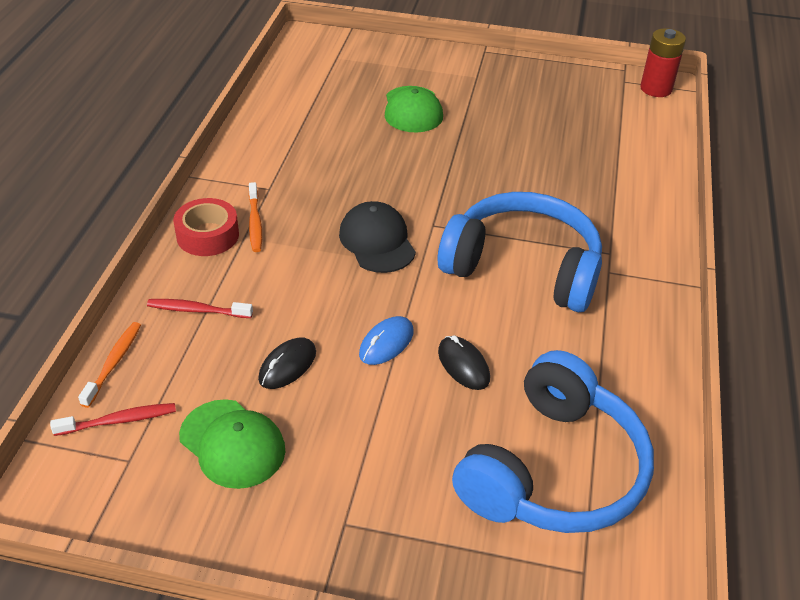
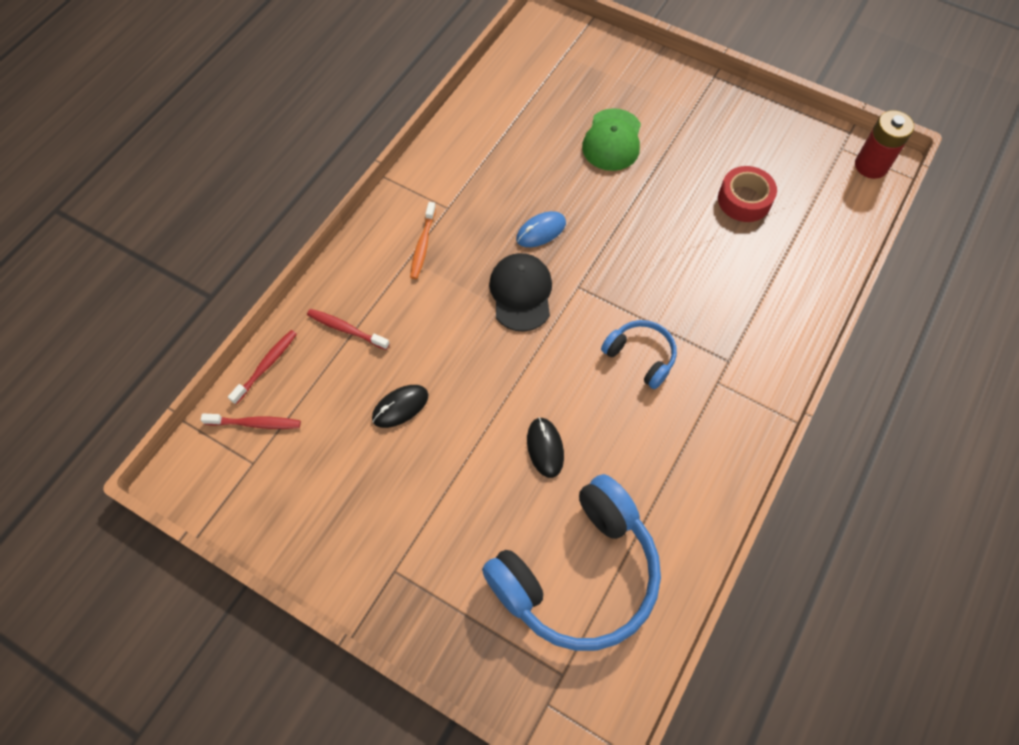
camera: 20 degrees right, 20 degrees up
orange toothbrush [78,322,141,408] -> red toothbrush [228,330,297,405]
red tape [173,198,239,256] -> red tape moved to [718,166,777,222]
green cap [179,399,285,489] -> none
blue mouse [359,316,414,365] -> blue mouse moved to [516,211,566,247]
blue headphones [438,192,602,312] -> blue headphones [601,320,677,389], size x0.49

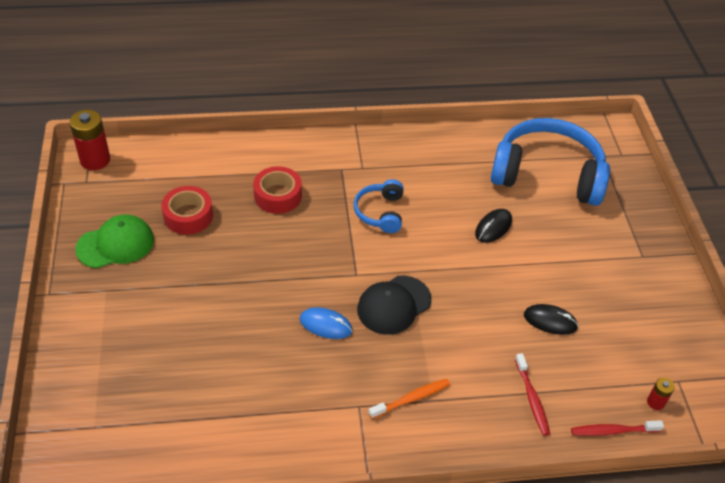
camera: 130 degrees left, 15 degrees down
red toothbrush [201,414,301,429] -> red battery [647,377,675,410]
green cap [582,108,641,171] -> green cap moved to [75,214,154,268]
none -> red tape [253,166,302,214]

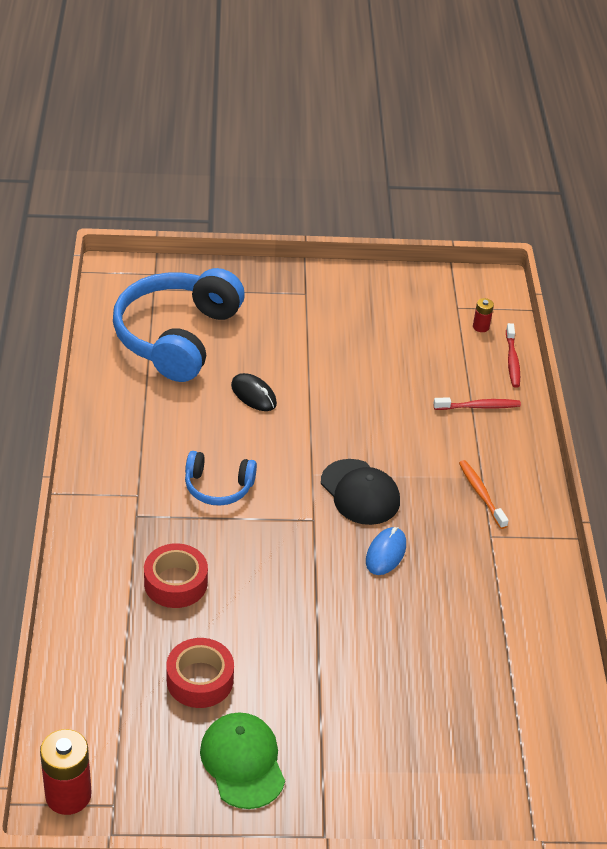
camera: 85 degrees left, 5 degrees down
black mouse [524,304,579,335] -> none

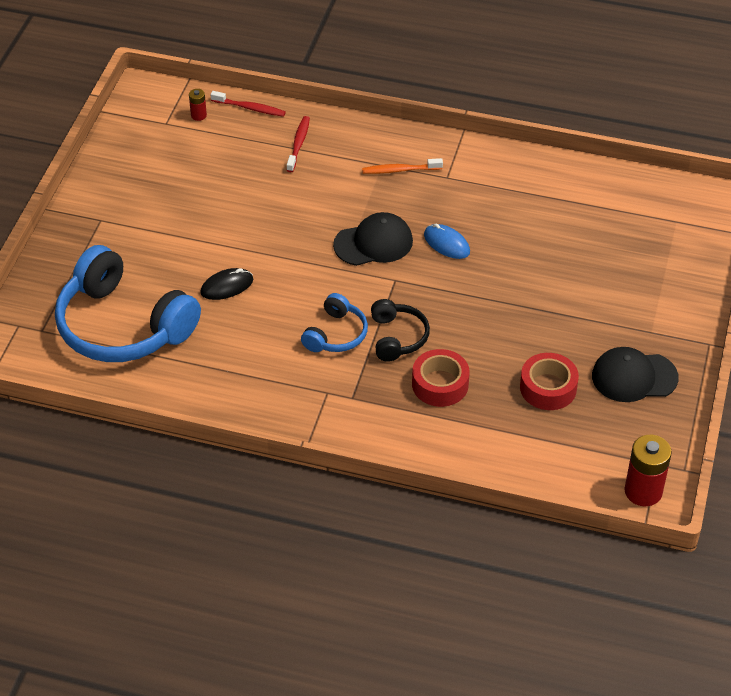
camera: 70 degrees left, 5 degrees up
green cap [200,712,285,809] -> black cap [592,347,679,402]
none -> black headphones [371,299,430,362]

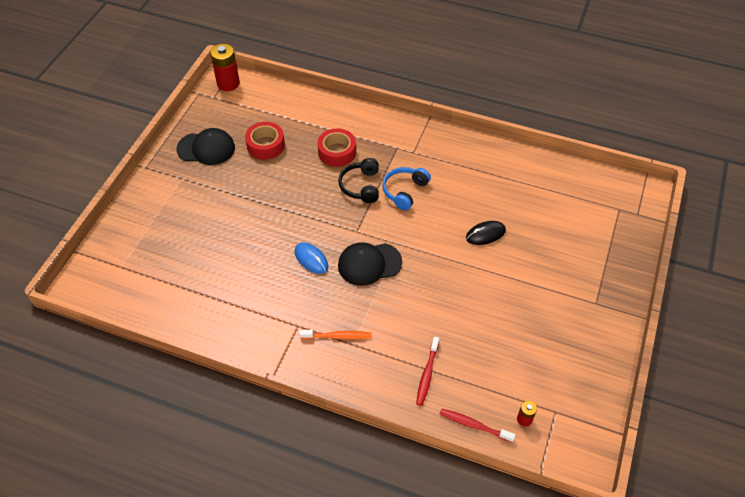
camera: 175 degrees left, 5 degrees up
blue headphones [55,245,201,362] -> none

